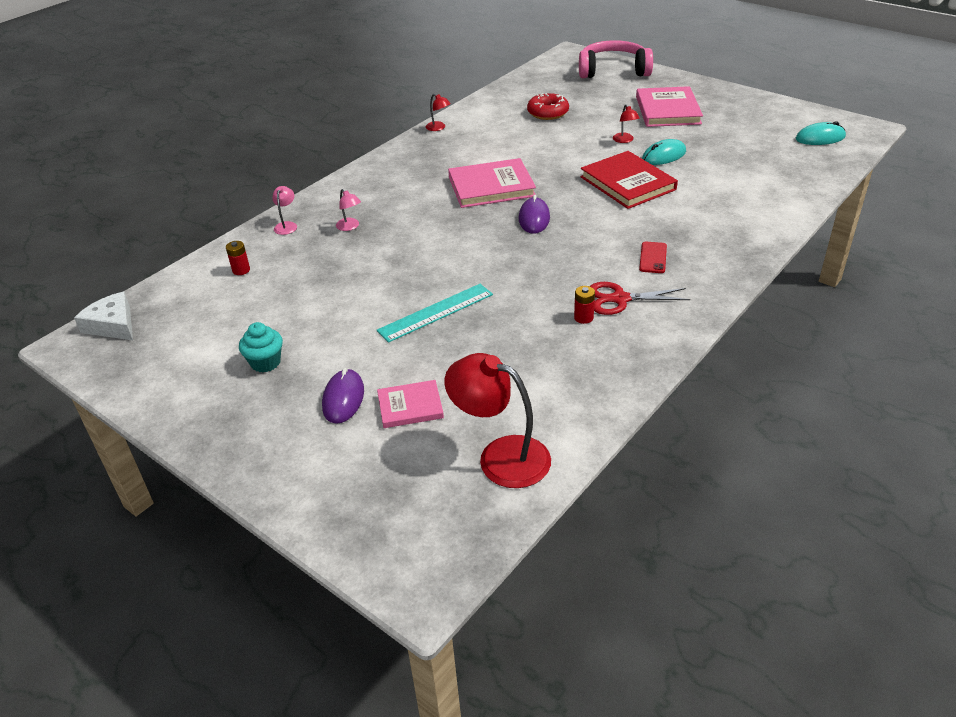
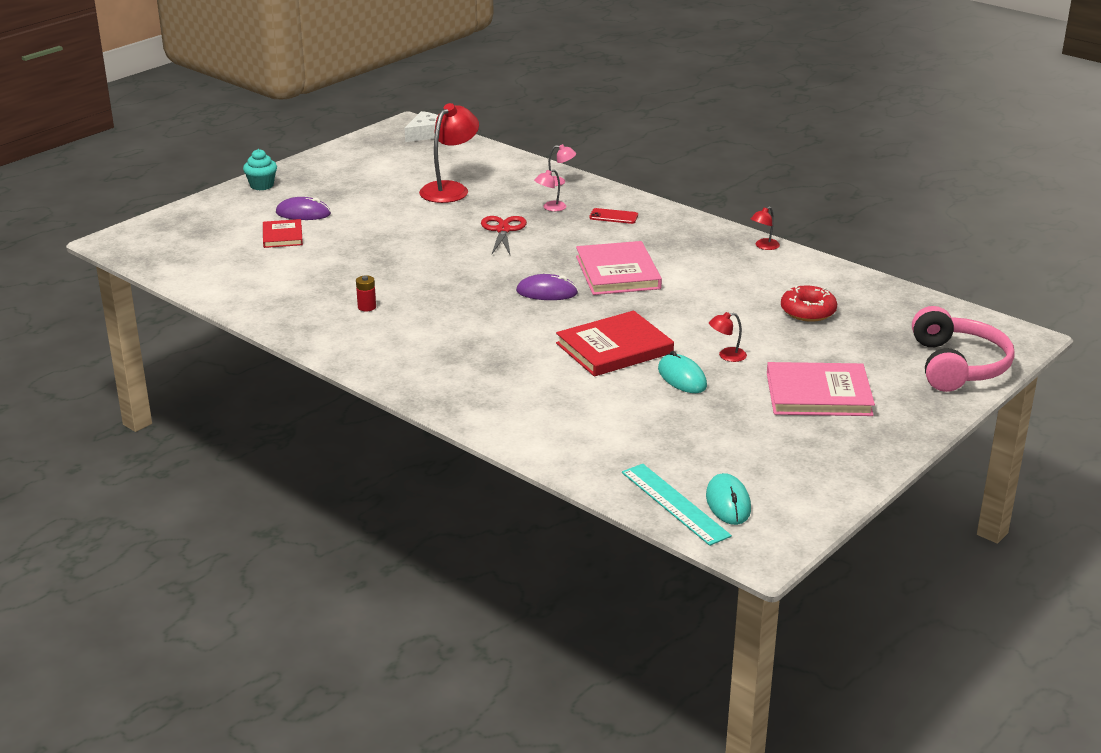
camera: 90 degrees right, 10 degrees down
red battery [226,241,250,275] -> none
turquoise cupcake [239,322,283,372] -> turquoise cupcake moved to [243,149,277,190]
turquoise ruler [377,284,493,343] -> turquoise ruler moved to [622,464,732,546]
pink book [377,380,444,428] -> red book [263,219,303,248]
red lamp [444,353,551,488] -> red lamp moved to [419,103,479,203]
red scissors [590,282,690,315] -> red scissors moved to [481,216,527,254]
red phone [639,242,667,273] -> red phone moved to [589,208,638,224]

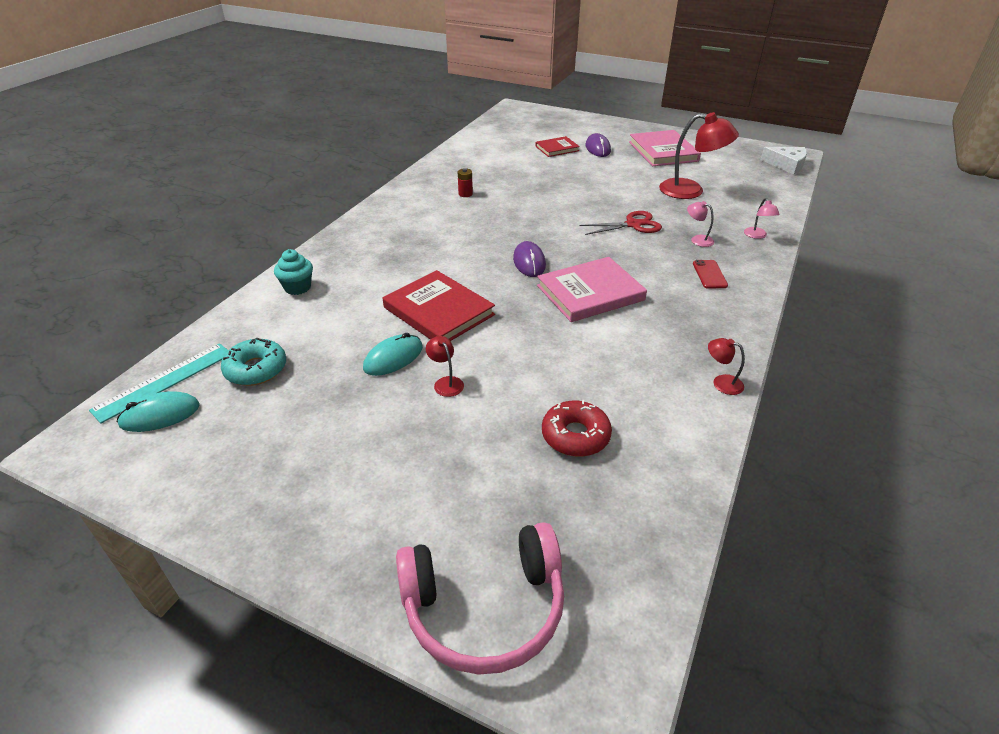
camera: 75 degrees right, 10 degrees up
turquoise cupcake [243,149,277,190] -> turquoise cupcake moved to [274,249,313,295]
pink book [767,362,875,416] -> pink book moved to [629,130,701,166]
none -> turquoise donut [221,338,286,386]

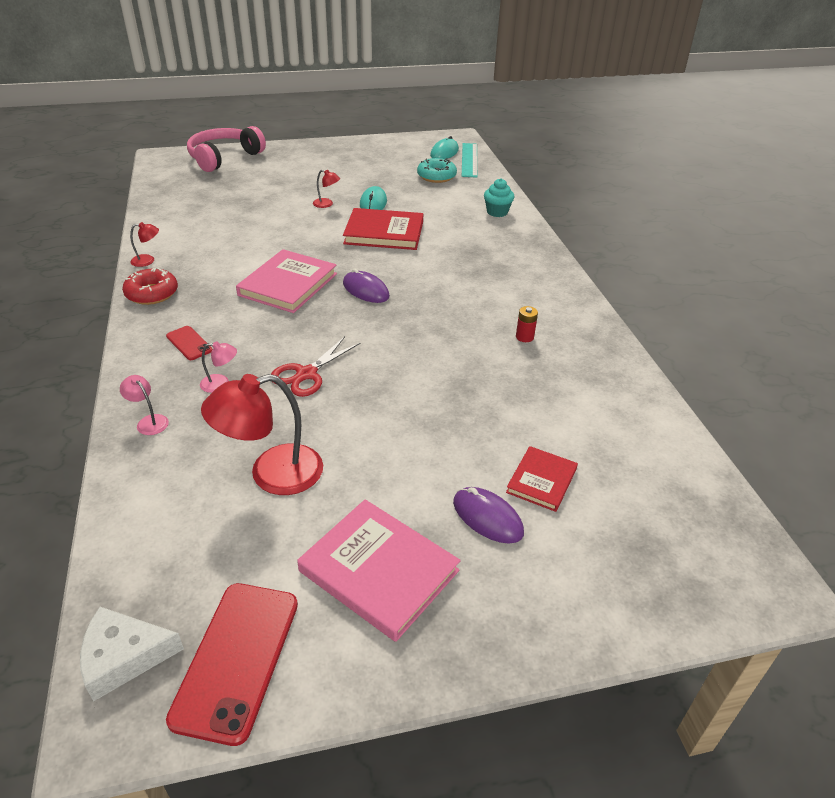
camera: 140 degrees right, 0 degrees up
red donut [542,400,612,457] -> red donut moved to [122,268,178,305]
none -> red phone [166,583,298,746]

